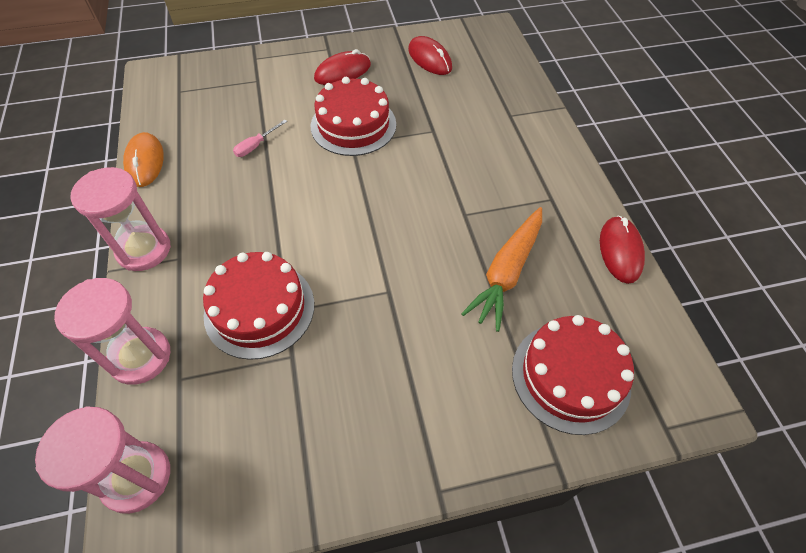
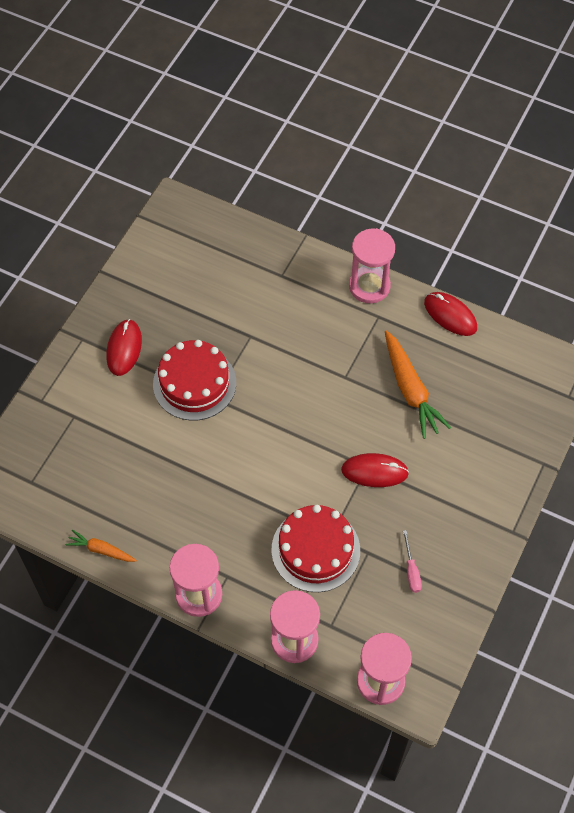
camera: 50 degrees left, 5 degrees up
orange mouse [123,132,164,187] -> orange carrot [65,530,137,562]
pink screwdriver [233,120,287,157] -> pink screwdriver moved to [403,530,422,593]
red mouse [408,36,452,75] -> red mouse moved to [341,453,409,487]
red cake [512,315,634,435] -> none
none -> pink hourglass [349,228,395,303]

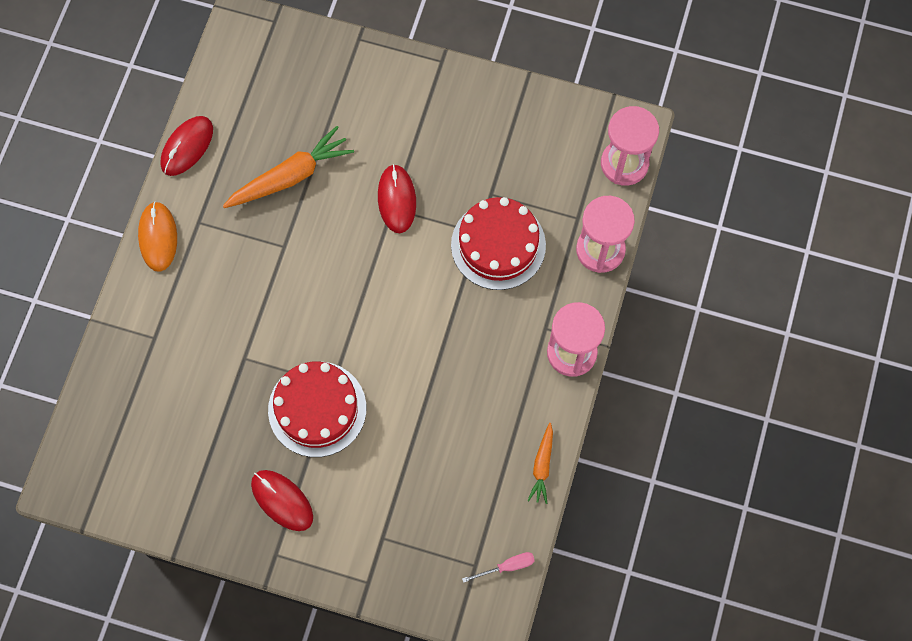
camera: 100 degrees left, 10 degrees up
red mouse [107,319,142,376] -> red mouse turned 45 degrees clockwise [251,470,313,531]
pink hourglass [349,228,395,303] -> orange mouse [138,201,177,272]
pink screwdriver [403,530,422,593] -> pink screwdriver moved to [462,552,535,583]

